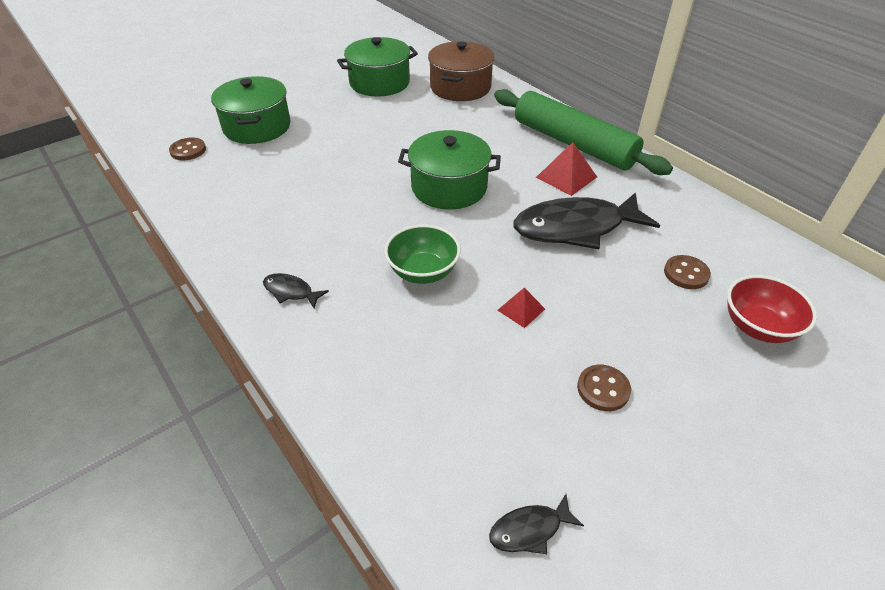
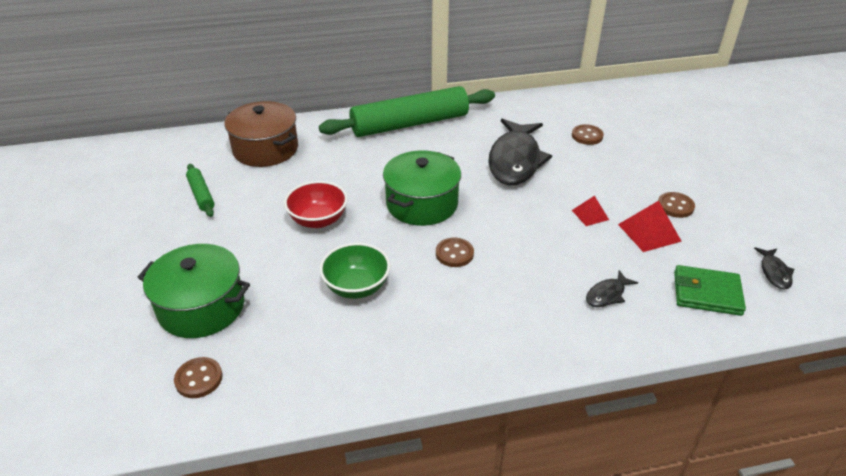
camera: 65 degrees left, 5 degrees down
black fish [263,273,329,308] -> black fish moved to [586,270,638,307]
green pot [337,37,418,97] -> green rolling pin [186,164,214,217]
green bowl [384,225,461,284] -> green bowl moved to [319,243,390,299]
red pyramid [536,142,597,196] -> red pyramid moved to [618,201,682,252]
red bowl [727,275,817,343] -> red bowl moved to [284,181,348,228]
none -> brown button [436,238,474,267]
none -> green wallet [674,265,746,316]

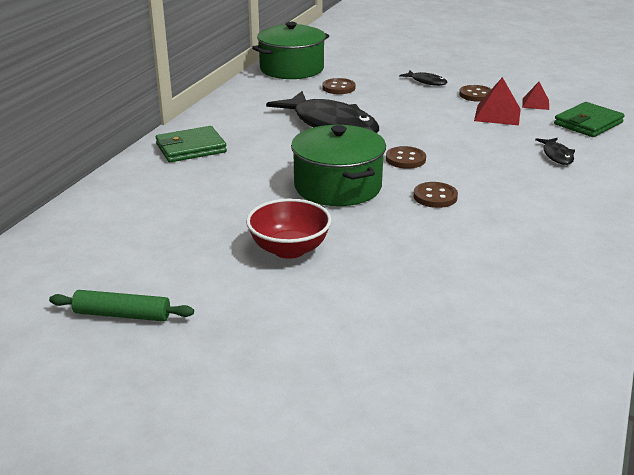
camera: 55 degrees left, 10 degrees down
green pot [137,244,250,338] -> green pot moved to [252,22,329,79]
brown button [174,357,223,398] -> brown button moved to [386,146,426,169]
brown pot [224,101,298,167] -> none
green rolling pin [319,86,495,137] -> green wallet [156,126,227,162]
green bowl [319,243,390,299] -> none
red pyramid [572,196,609,226] -> red pyramid moved to [522,82,549,110]
black fish [754,247,794,290] -> black fish moved to [399,70,447,86]

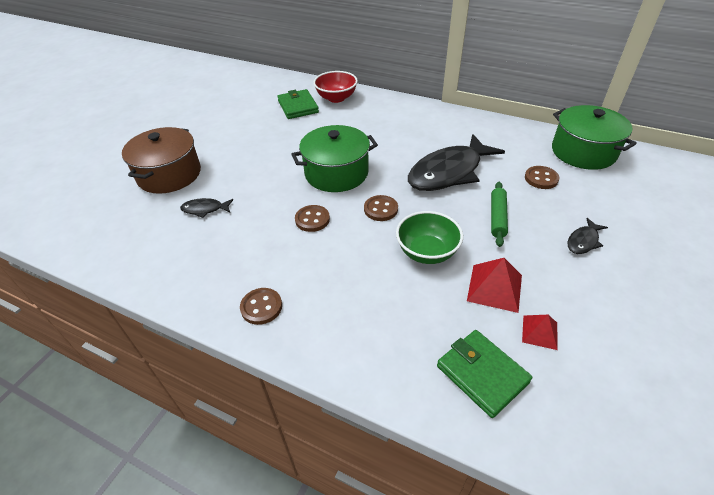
camera: 95 degrees right, 15 degrees up
green rolling pin [49,290,194,321] -> green rolling pin moved to [491,182,508,247]
green wallet [156,126,227,162] -> green wallet moved to [277,89,319,119]
red bowl [246,198,332,259] -> red bowl moved to [313,71,358,103]
brown button [459,85,491,102] -> brown button moved to [240,288,282,325]
black fish [535,138,575,165] -> black fish moved to [180,198,233,218]
none -> brown pot [122,127,201,194]
none -> green bowl [396,211,463,264]

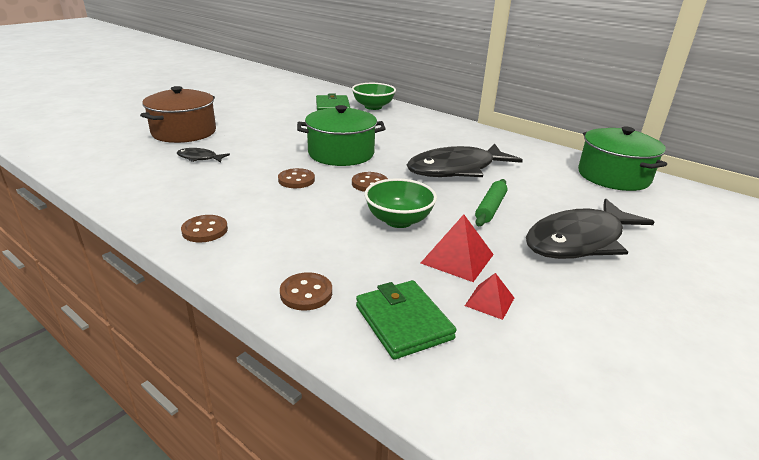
camera: 10 degrees right, 15 degrees down
red bowl [313,71,358,103] -> green bowl [352,83,396,110]
brown button [525,166,560,189] -> brown button moved to [280,272,332,311]
black fish [567,218,608,254] -> black fish [526,199,654,259], size x2.32

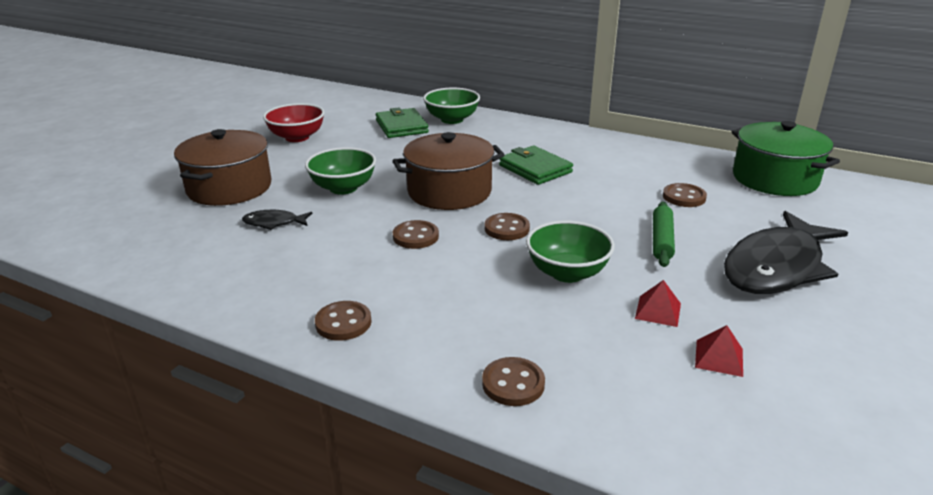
camera: 10 degrees left, 0 degrees up
green pot [297,105,386,166] -> brown pot [393,132,505,210]
green wallet [356,280,456,360] -> green wallet moved to [499,146,573,185]
black fish [407,143,523,177] -> none
red pyramid [421,214,494,282] -> red pyramid [635,280,681,327], size x0.62
none -> red bowl [263,103,325,142]
none -> green bowl [305,147,376,195]
none -> brown button [663,183,707,207]

